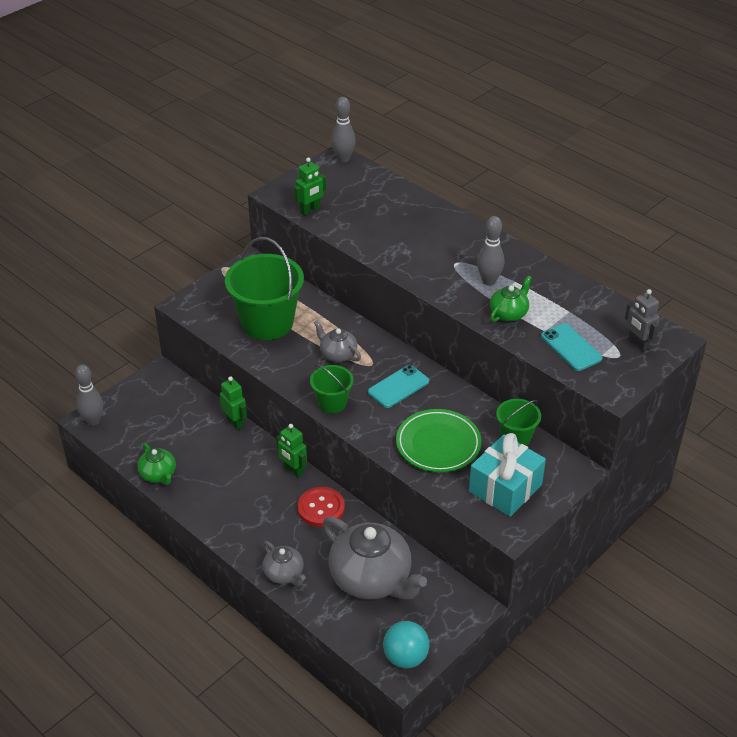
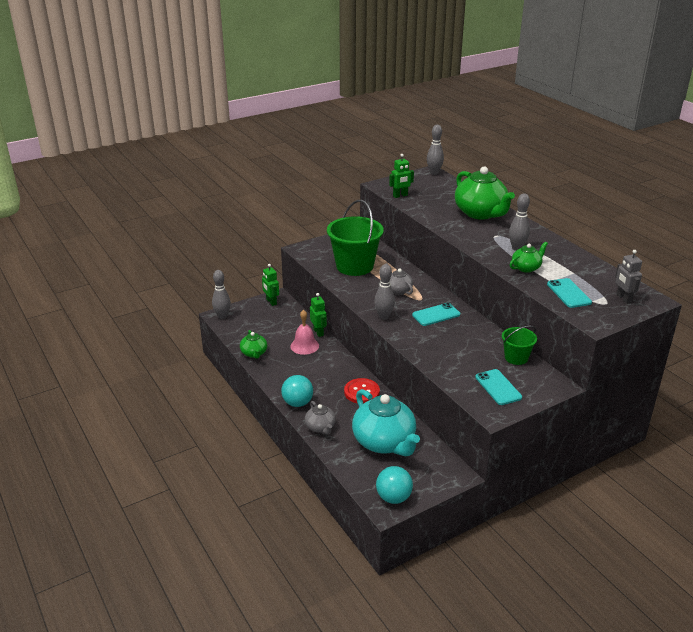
camera: 15 degrees right, 10 degrees down
green robot [276,424,307,478] -> green robot moved to [262,264,279,306]
green bucket [310,364,354,413] -> grey bowling pin [374,264,395,320]
grey teapot [323,517,427,599] -> turquoise teapot [352,389,420,456]
green plate [396,409,481,472] -> none
turquoise gift [469,433,546,517] -> turquoise phone [475,369,522,405]
none -> turquoise ball [281,375,313,407]
none -> pink bell [290,310,319,355]
none -> green teapot [455,166,515,220]

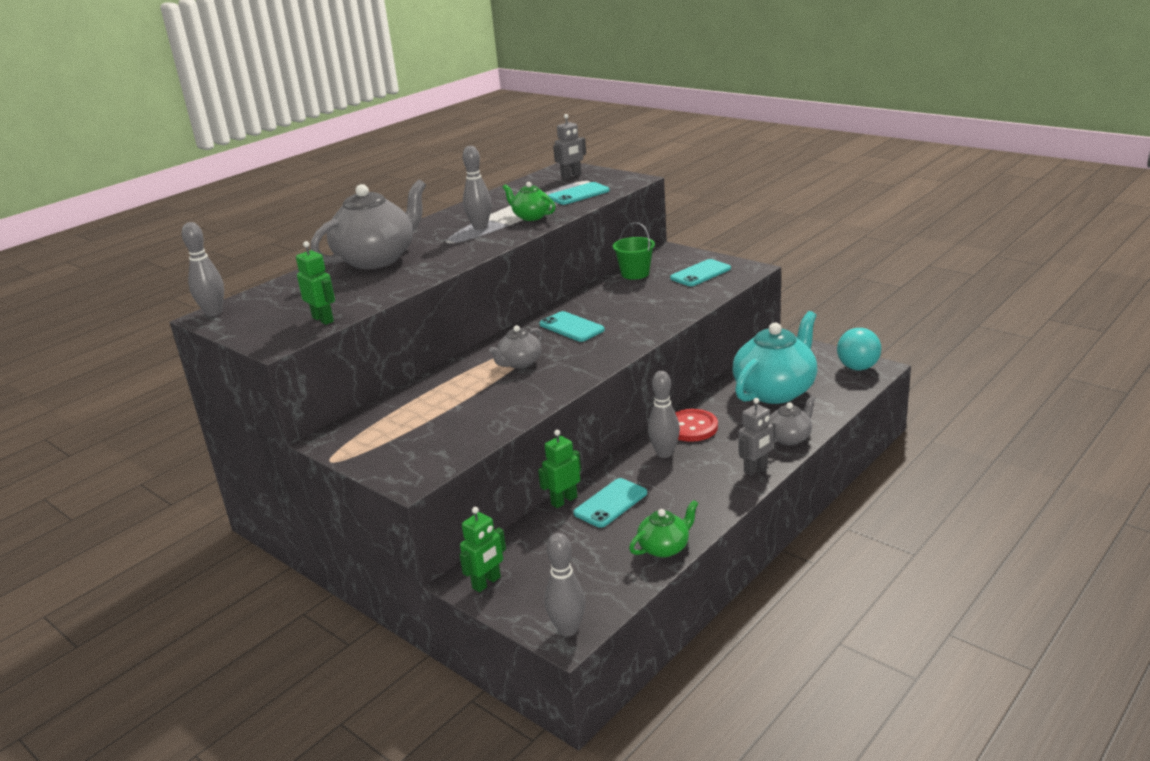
camera: 105 degrees left, 5 degrees down
turquoise ball [281,375,313,407] -> grey robot [738,398,776,476]
pink bell [290,310,319,355] -> turquoise phone [573,478,647,528]
green bucket [327,200,384,276] -> none
grey bowling pin [374,264,395,320] -> grey bowling pin moved to [648,371,680,458]
green teapot [455,166,515,220] -> grey teapot [311,179,426,269]

